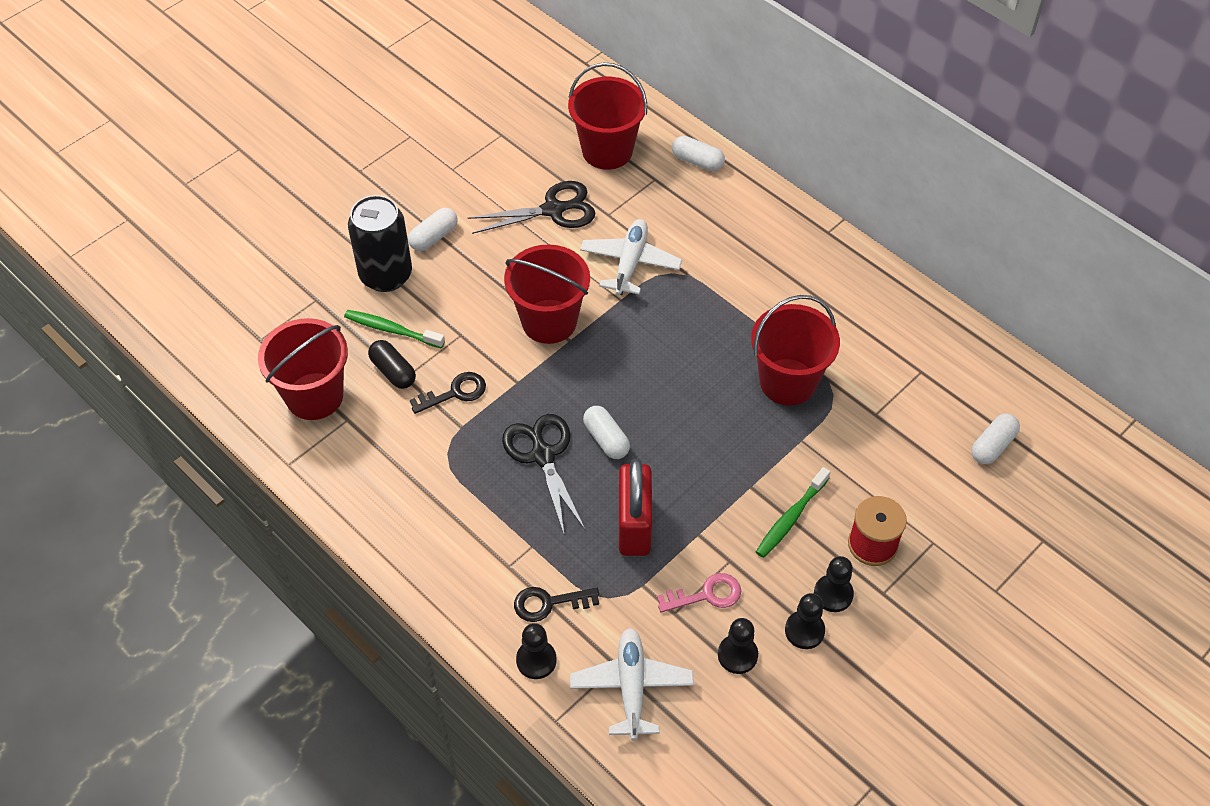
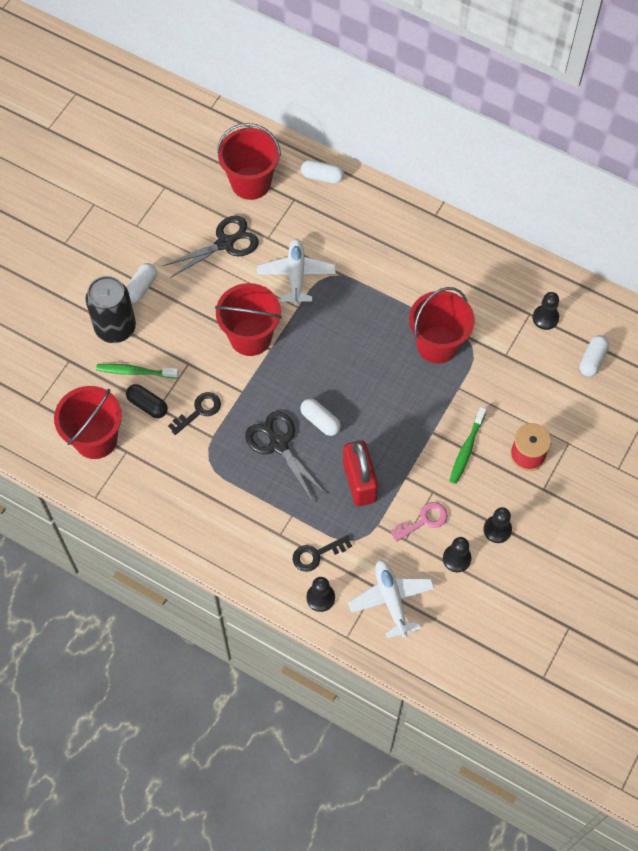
camera: 15 degrees left, 10 degrees up
black pawn [814,556,854,612] -> black pawn moved to [533,292,559,330]

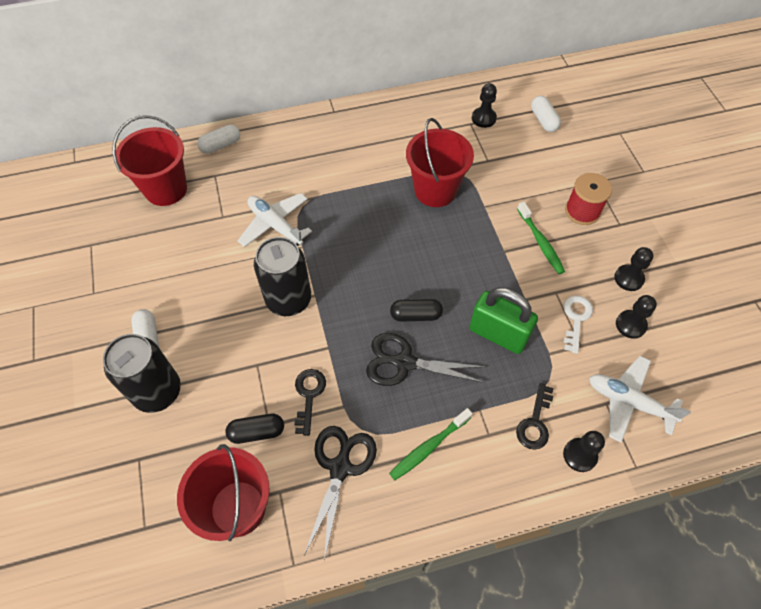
camera: 45 degrees left, 5 degrees down
green toothbrush [96,364,179,378] -> green toothbrush moved to [389,408,473,480]
black scissors [163,216,259,278] -> black scissors moved to [304,426,377,561]
red bucket [215,283,282,356] -> black can [254,237,311,316]
white capsule [300,398,341,436] -> black capsule [390,299,443,322]
red padlock [343,440,378,506] -> green padlock [469,287,538,354]
pink key [390,502,448,542] -> white key [564,296,593,354]

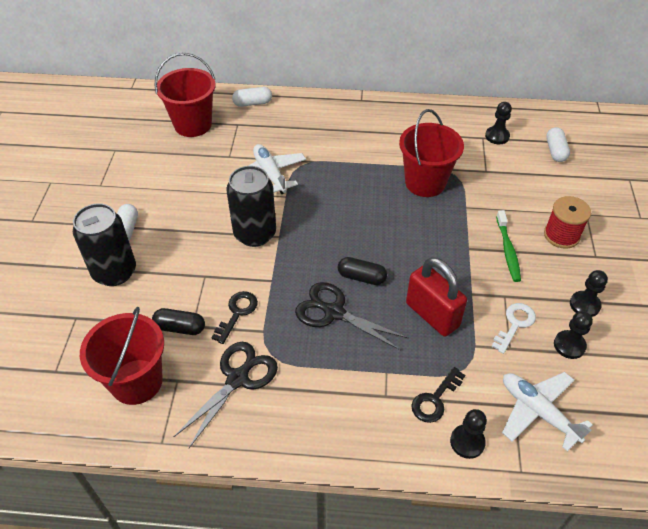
camera: 20 degrees right, 10 degrees down
green toothbrush [389,408,473,480] -> none
green padlock [469,287,538,354] -> red padlock [406,257,467,337]

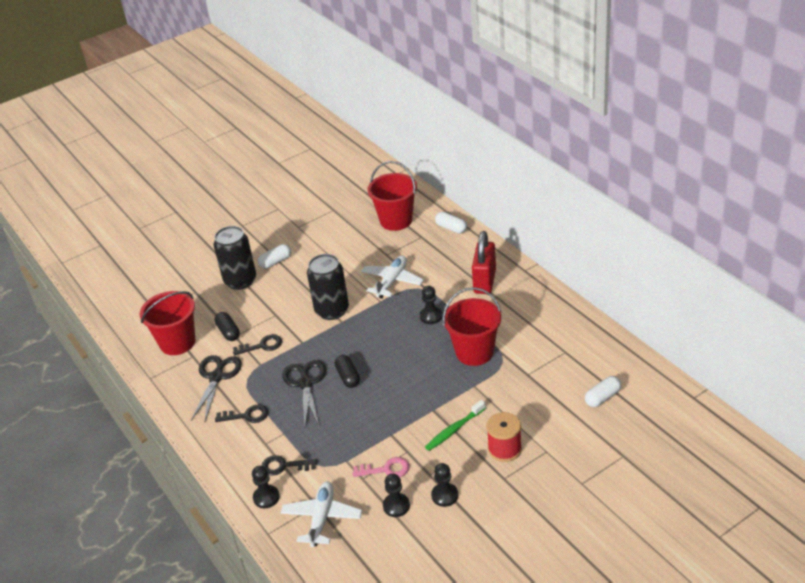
camera: 55 degrees right, 10 degrees down
black scissors [174,342,278,448] -> black scissors turned 75 degrees counterclockwise [191,355,242,421]
red padlock [406,257,467,337] -> red padlock moved to [472,231,496,294]
black pawn [485,102,512,144] -> black pawn moved to [420,286,442,324]
white key [491,303,536,354] -> pink key [353,457,409,477]
none -> black key [215,405,268,423]

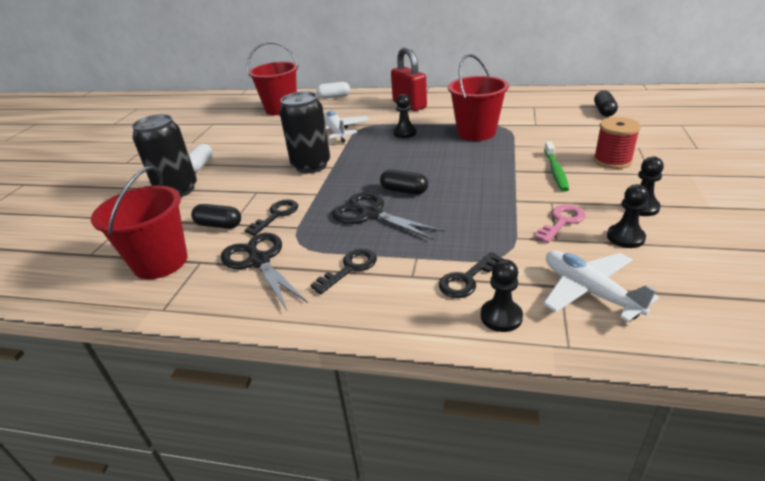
camera: 45 degrees left, 5 degrees down
white capsule [585,376,621,407] -> black capsule [594,90,618,117]

